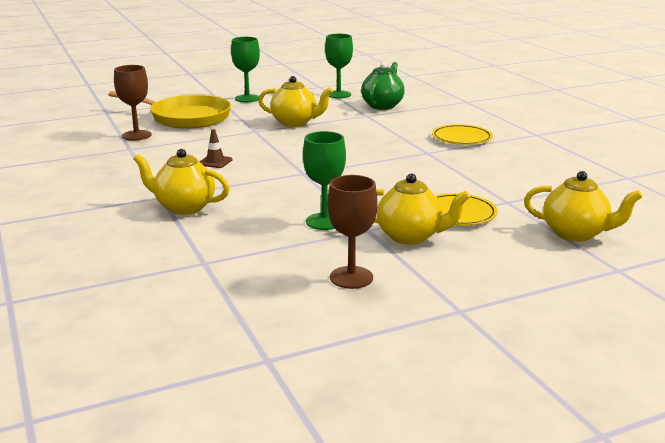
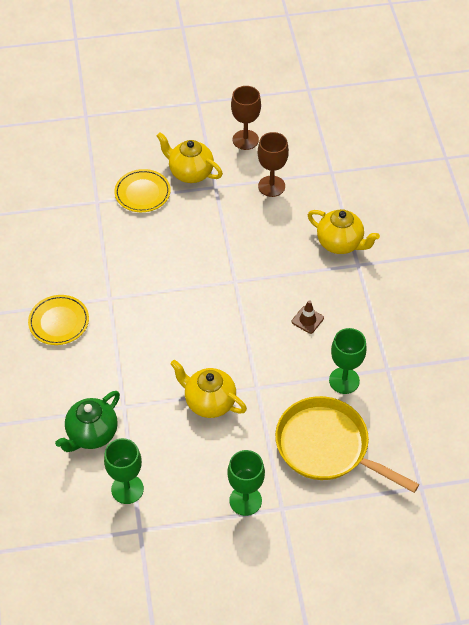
camera: 165 degrees left, 30 degrees up
brown goblet [114,65,152,141] -> brown goblet moved to [258,132,289,197]
green goblet [303,131,346,230] -> green goblet moved to [329,328,367,394]
yellow teapot [524,171,642,242] -> none

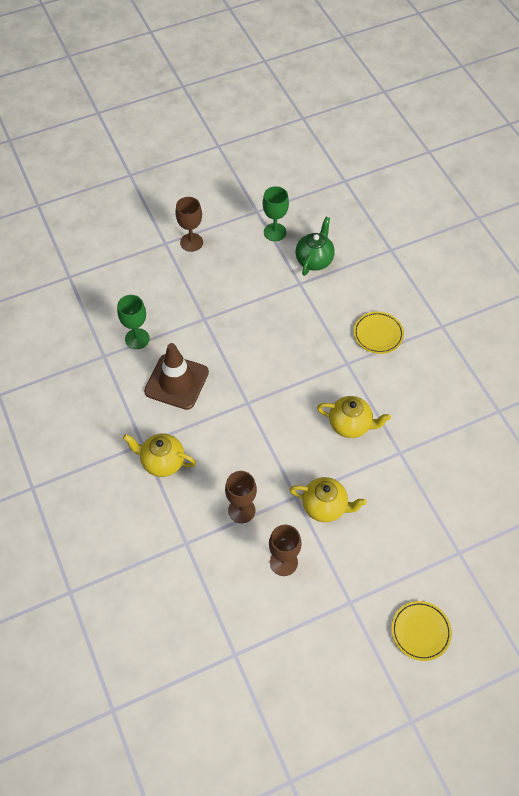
camera: 165 degrees right, 5 degrees up
yellow plate [114,169,171,212] -> yellow plate moved to [391,601,452,661]
yellow teapot [170,360,247,418] -> yellow teapot moved to [317,396,391,438]
green goblet [227,450,265,516] -> brown goblet [175,197,203,252]
yellow pan [275,396,419,493] -> none
brown traffic cone [292,300,324,334] -> brown traffic cone [144,343,209,410], size x2.41

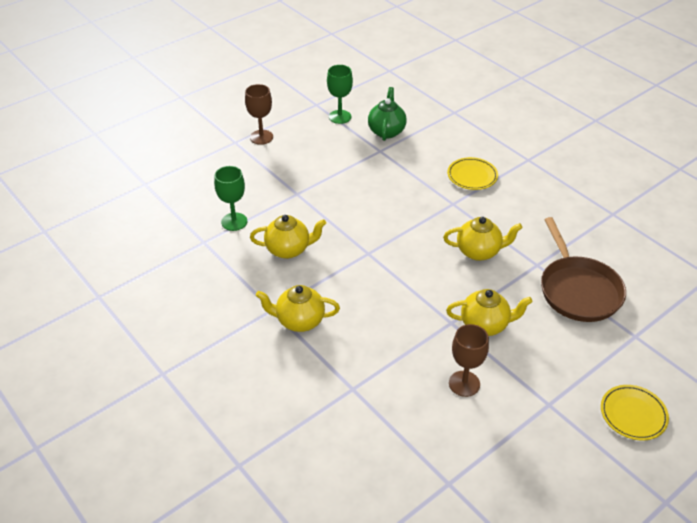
camera: 15 degrees left, 15 degrees down
brown traffic cone [144,343,209,410] -> yellow teapot [250,215,326,259]
brown goblet [225,471,257,523] -> none
none -> brown pan [541,217,626,322]

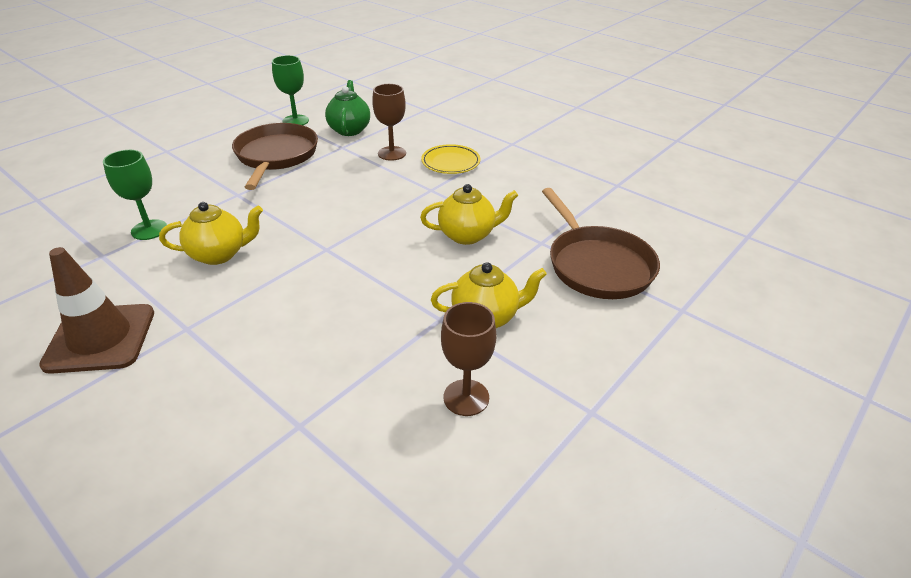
camera: 10 degrees left, 5 degrees down
brown goblet [245,84,273,145] -> brown goblet moved to [372,84,406,161]
yellow teapot [256,285,340,332] -> none
yellow plate [601,385,669,441] -> none
none -> brown traffic cone [39,247,154,374]
none -> brown pan [232,123,318,190]

